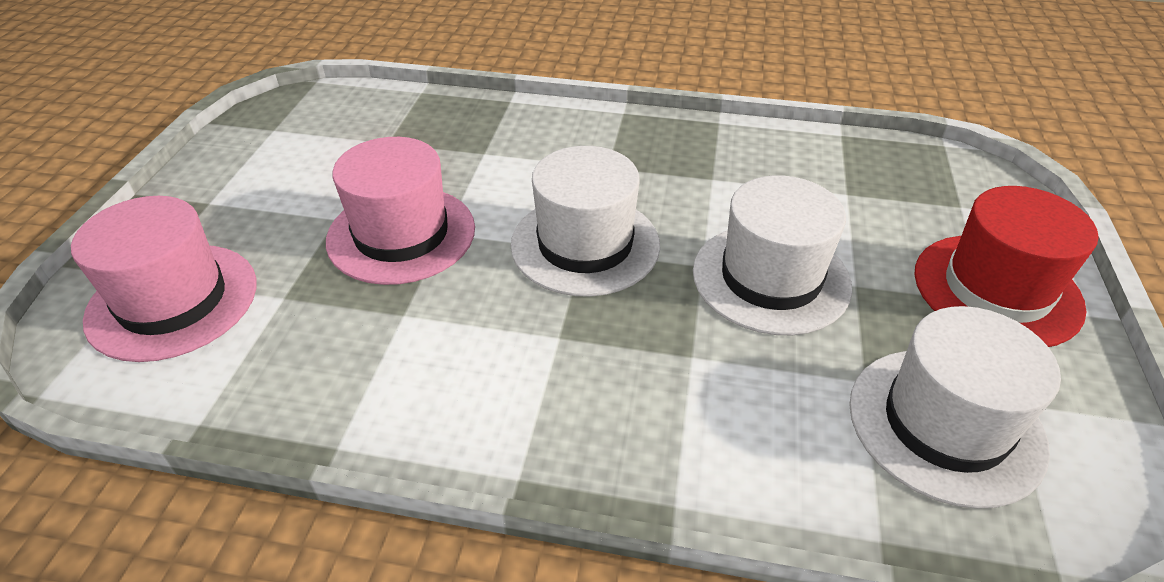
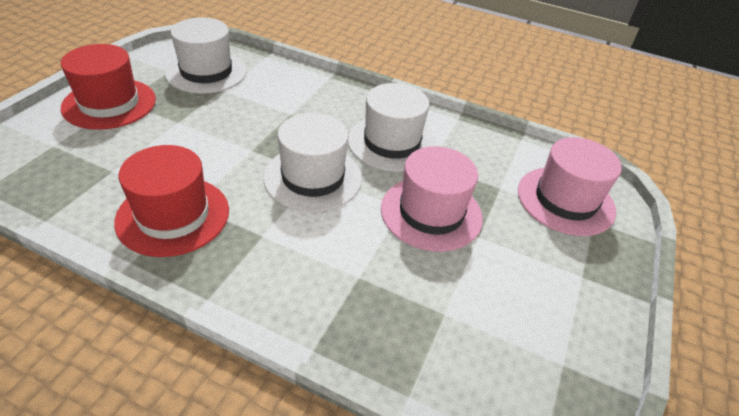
camera: 170 degrees left, 0 degrees up
white hat [693,175,852,335] -> white hat moved to [348,83,436,172]
none -> red hat [114,145,229,257]

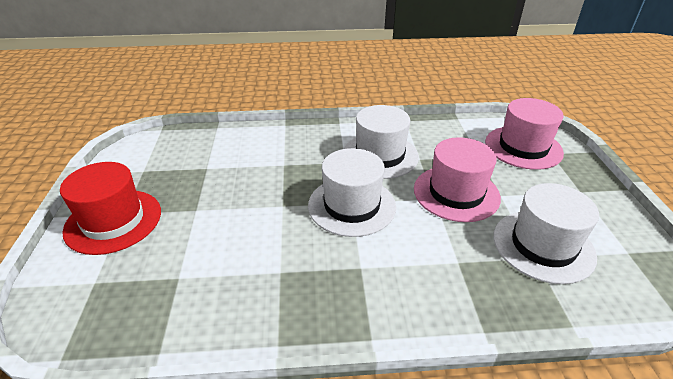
camera: 25 degrees left, 5 degrees down
red hat [114,145,229,257] -> none
white hat [165,17,247,94] -> white hat moved to [494,183,599,284]

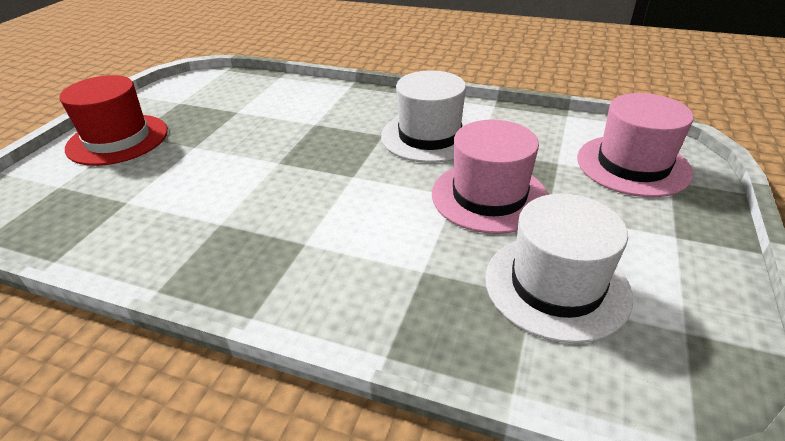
camera: 25 degrees right, 0 degrees up
white hat [308,148,396,237] -> none

